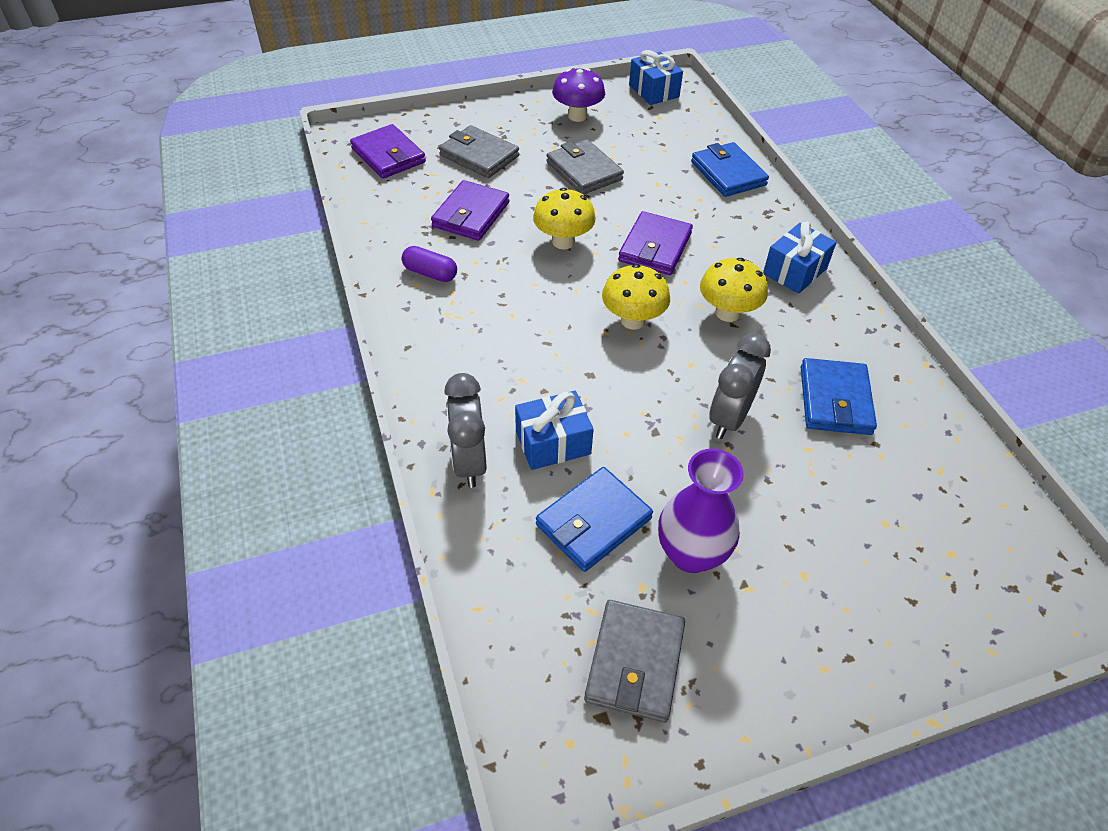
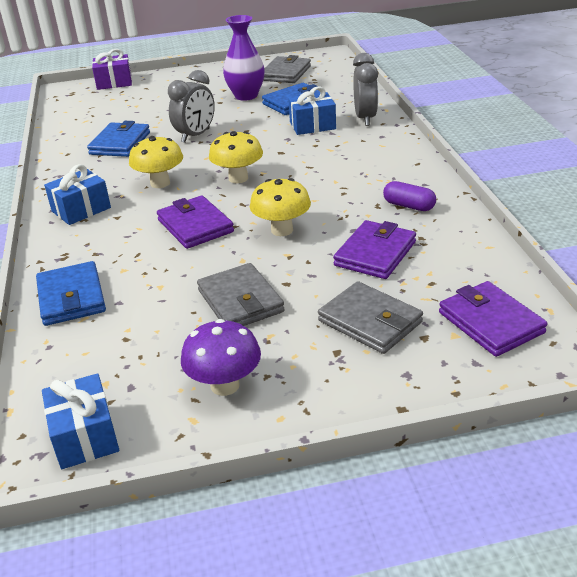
camera: 170 degrees left, 15 degrees down
purple wallet [618,211,693,275] -> purple wallet turned 60 degrees counterclockwise [157,196,234,249]
none -> purple gift [92,49,132,90]

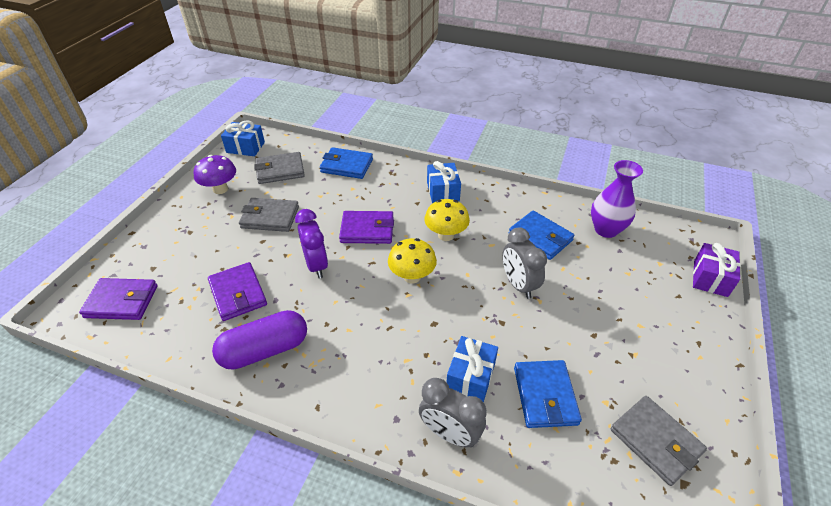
camera: 120 degrees right, 10 degrees up
purple vase [223,15,265,101] -> purple vase moved to [591,160,643,238]
yellow mushroom [250,178,311,236] -> purple clock [295,209,328,278]
grey wallet [318,281,423,354] -> grey wallet moved to [254,152,305,184]
purple capsule [383,181,436,211] -> purple capsule [212,310,307,370], size x1.80

